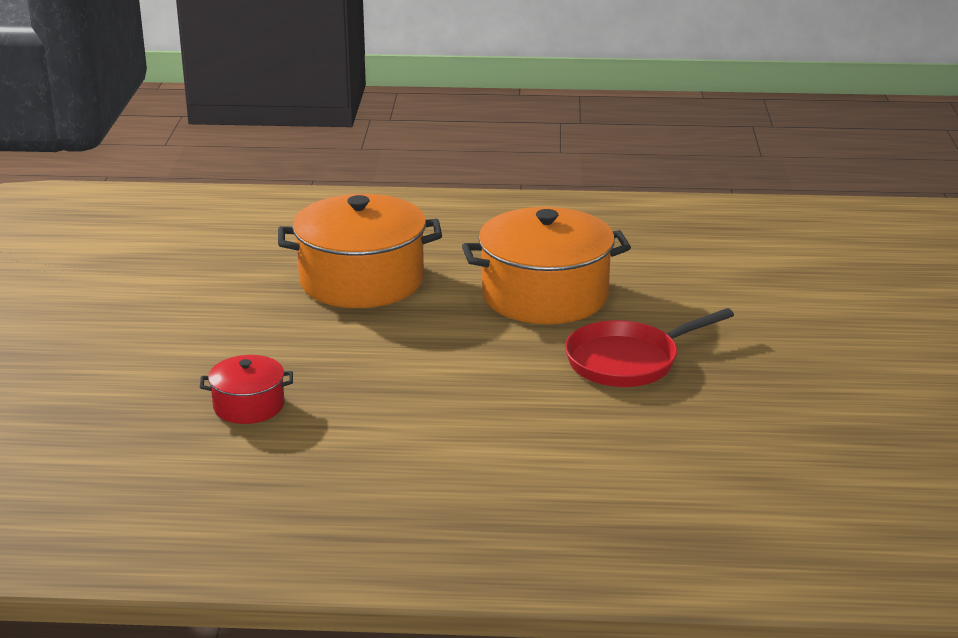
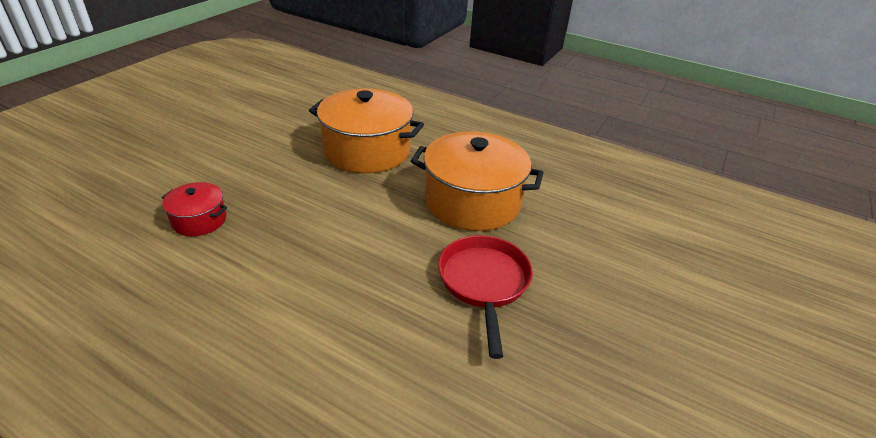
camera: 25 degrees right, 10 degrees up
red pan [565,308,734,387] -> red pan turned 90 degrees clockwise [438,235,533,359]

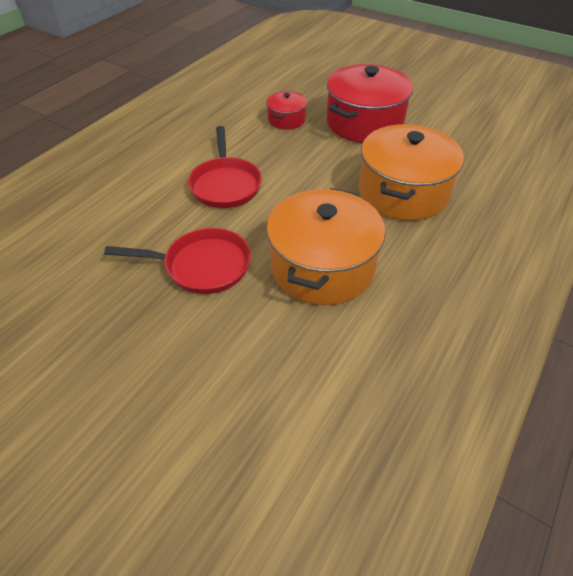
camera: 95 degrees right, 10 degrees up
none -> red pan [188,126,262,208]
none -> red pot [327,64,413,143]

